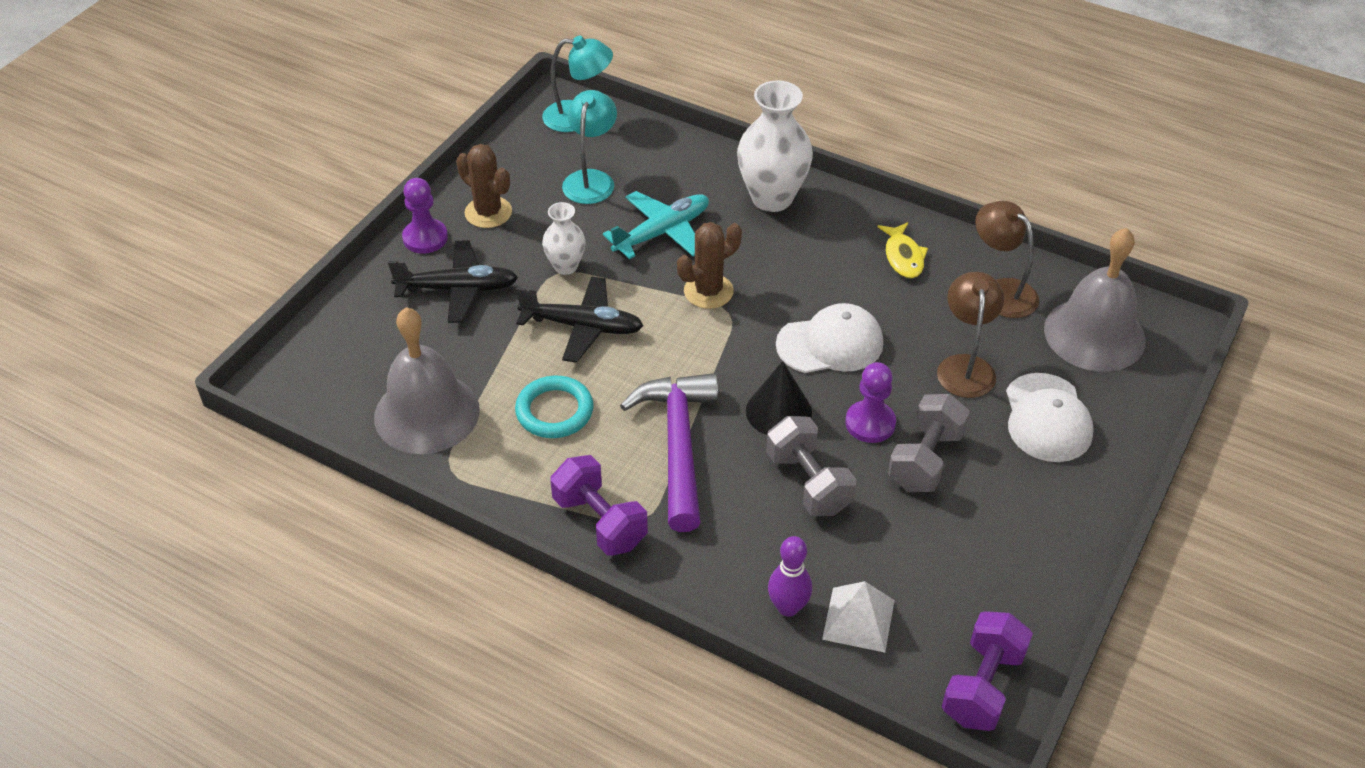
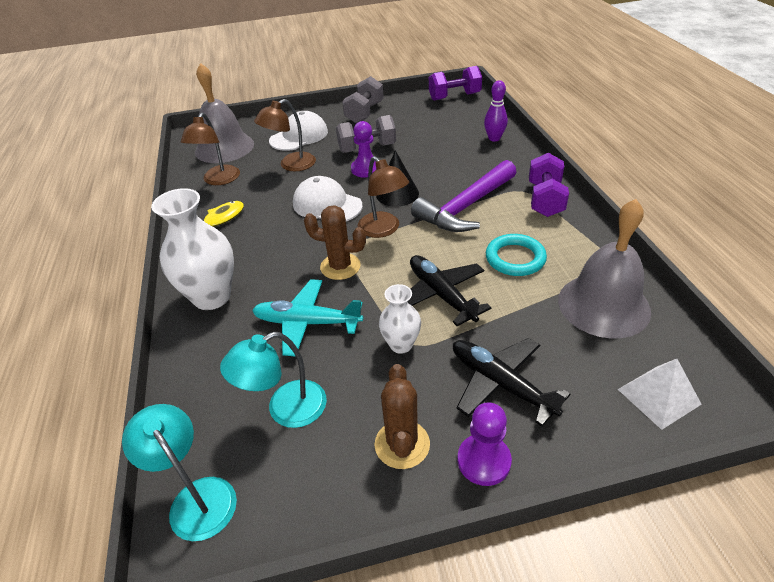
camera: 130 degrees left, 5 degrees down
grey dumbbell [766,416,856,516] -> grey dumbbell moved to [342,76,384,123]
white pyramid [822,581,895,653] -> white pyramid moved to [618,359,702,430]
none -> brown lamp [358,156,409,238]

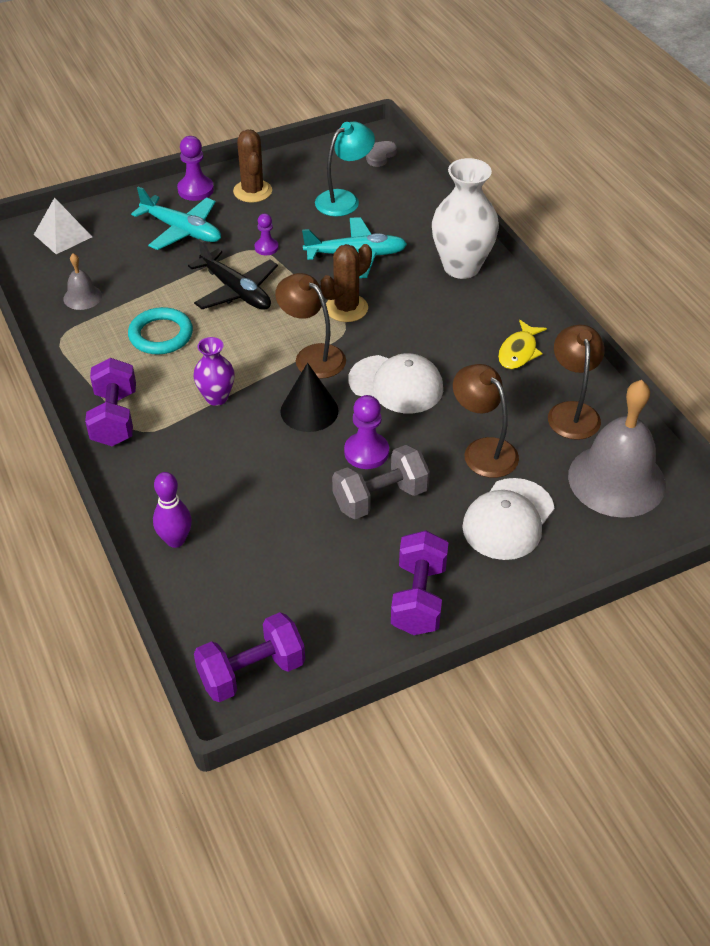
camera: 165 degrees right, 5 degrees up
turquoise lamp [122,404,237,541] -> grey heart [366,141,397,167]
brown lamp [254,99,316,171] -> brown lamp turned 75 degrees counterclockwise [453,364,519,478]
brown cactus [304,205,366,280] -> brown cactus turned 45 degrees counterclockwise [321,244,372,322]
grey dumbbell [342,76,384,123] -> purple dumbbell [391,530,449,635]
white vase [379,284,421,354] -> purple pawn [254,213,279,255]
purple hammer [411,160,516,232] -> purple vase [193,337,235,406]
black plane [453,338,570,427] -> turquoise plane [131,186,221,250]
grey bell [558,199,651,338] -> grey bell [63,253,102,310], size x0.46

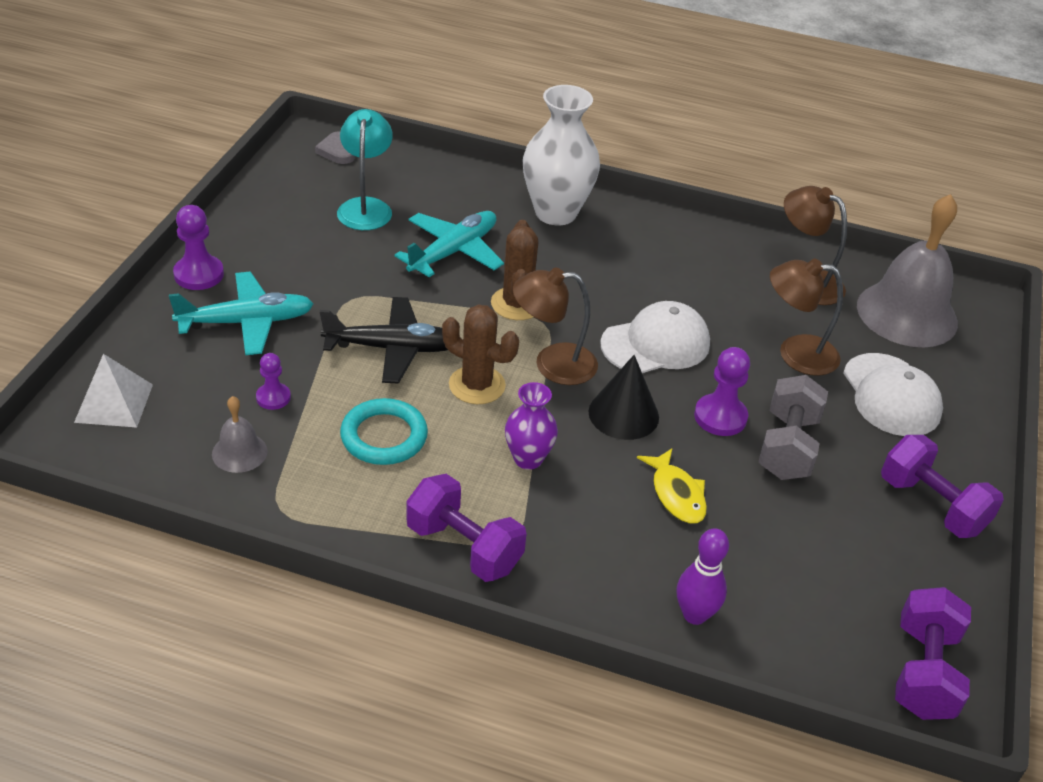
camera: 50 degrees left, 5 degrees down
brown cactus [233,129,272,203] -> brown cactus moved to [442,304,519,404]
purple pawn [254,213,279,255] -> purple pawn moved to [256,353,291,410]
yellow fish [498,320,547,369] -> yellow fish moved to [637,448,707,524]

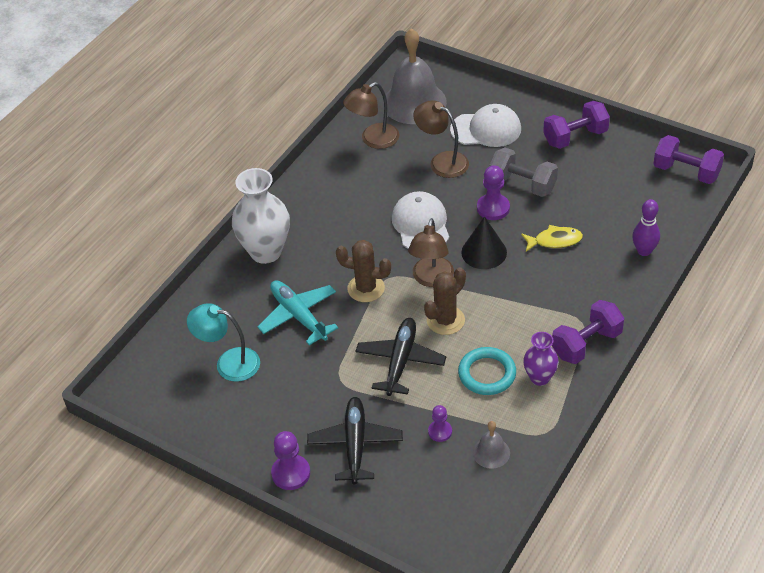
camera: 70 degrees left, 5 degrees up
white pyramid [74,354,153,428] -> none
turquoise plane [169,272,313,355] -> black plane [307,397,403,484]
grey heart [315,131,356,164] -> none
purple vase [505,382,558,470] -> purple vase moved to [523,332,559,386]
brown lamp [770,259,843,376] -> brown lamp turned 105 degrees clockwise [413,100,469,178]

